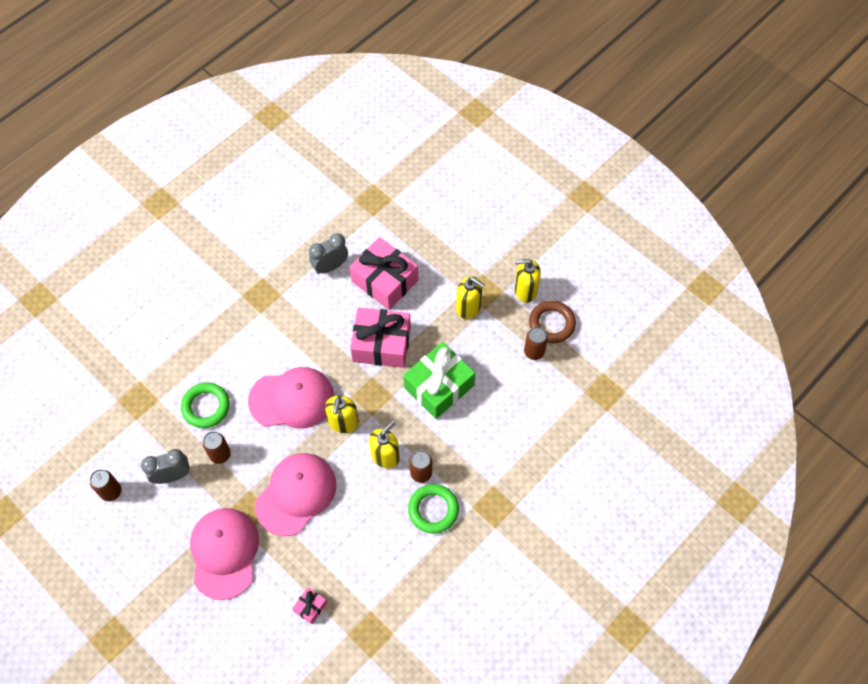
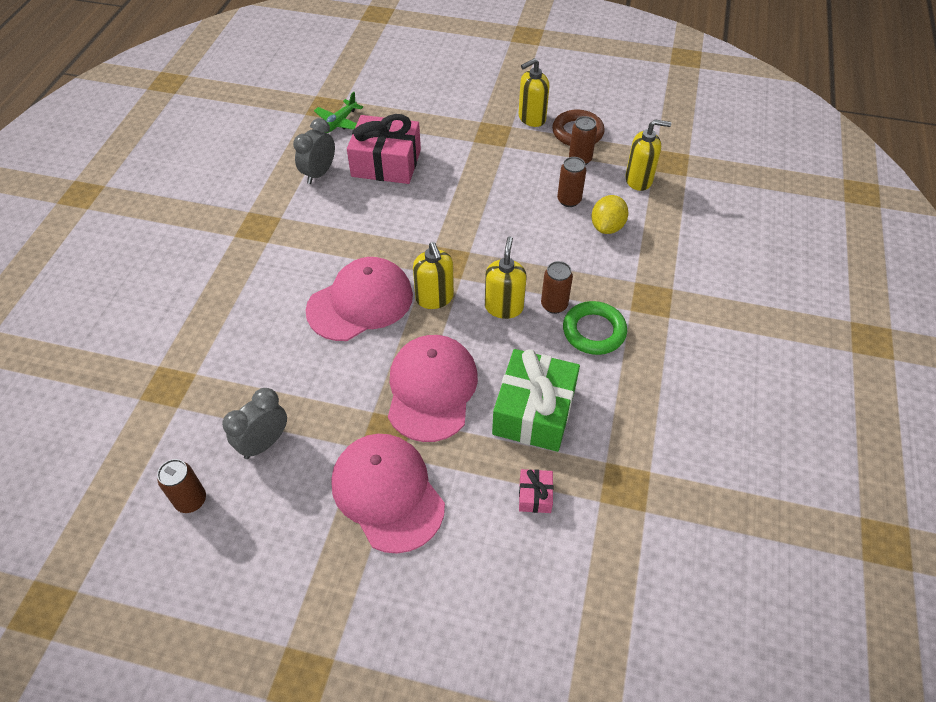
camera: 30 degrees left, 10 degrees down
green ring [181,382,230,428] -> none
brown can [202,431,231,464] -> brown can moved to [557,157,586,207]
pink gift [350,307,411,368] -> none
green gift [403,342,475,419] -> green gift moved to [492,349,580,452]
yellow soap dispenser [456,277,485,319] -> yellow soap dispenser moved to [625,119,671,191]
none -> green plane [314,92,363,133]
none -> yellow lemon [591,195,628,234]

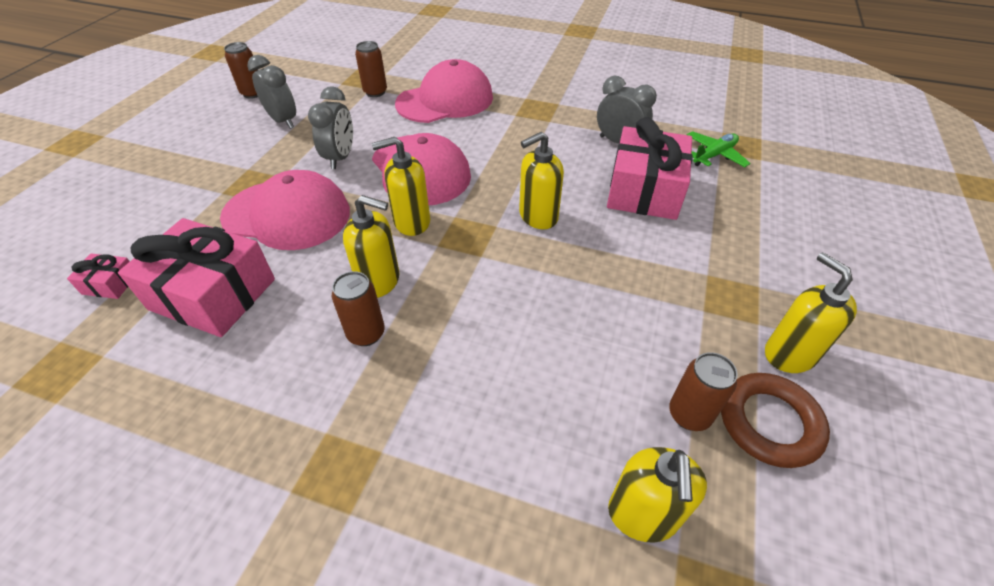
camera: 95 degrees right, 5 degrees down
green plane [314,92,363,133] -> green plane turned 105 degrees clockwise [687,131,751,167]
pink cap [331,434,445,554] -> pink cap moved to [395,59,493,123]
green gift [492,349,580,452] -> pink gift [118,218,275,337]
brown can [557,157,586,207] -> brown can moved to [355,41,387,97]
green ring [563,301,627,355] -> none
yellow lemon [591,195,628,234] -> none
none -> grey clock [308,86,353,169]
none -> yellow soap dispenser [519,132,564,229]

